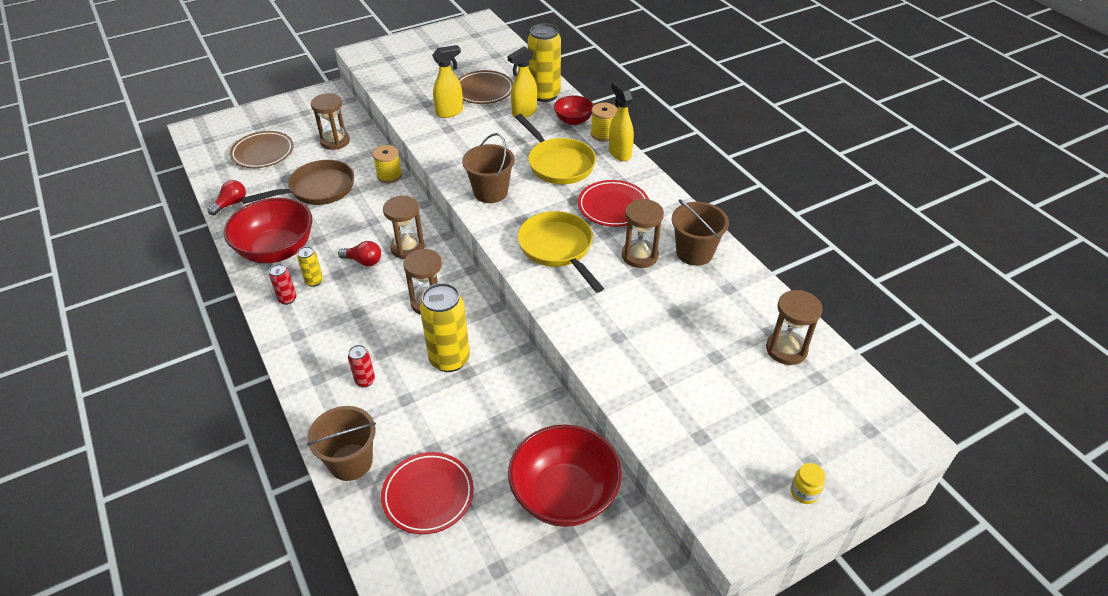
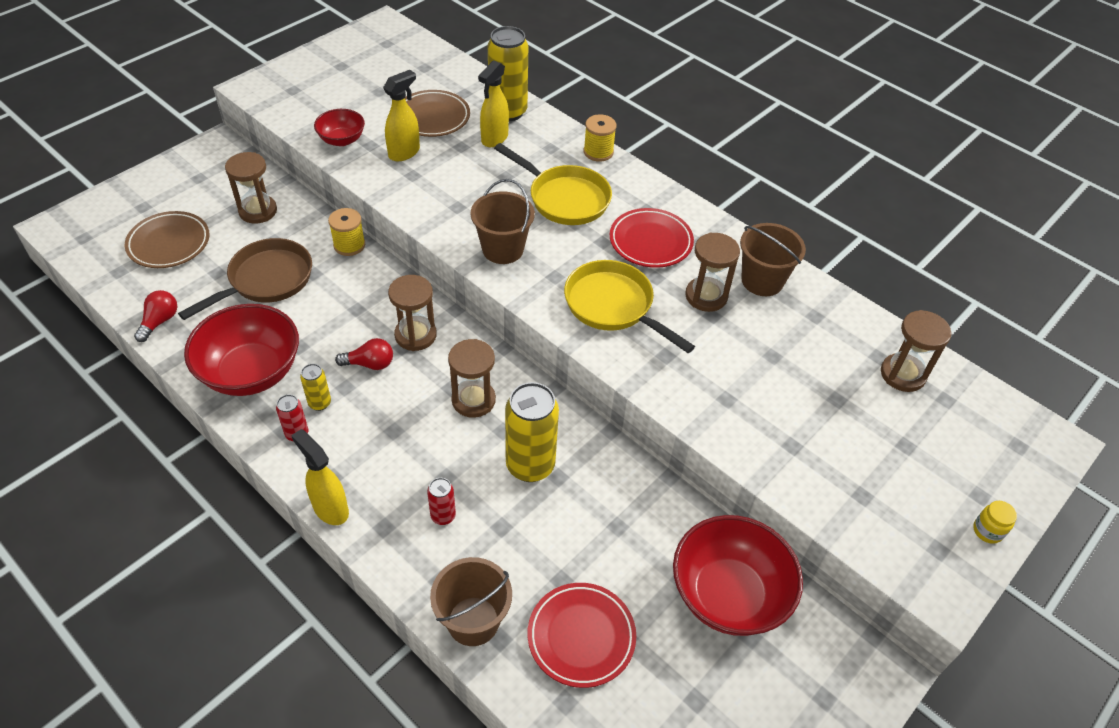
camera: 20 degrees left, 5 degrees up
red bowl [554,96,594,125] -> red bowl moved to [314,109,365,146]
yellow spray bottle [609,81,634,161] -> yellow spray bottle moved to [291,429,349,525]

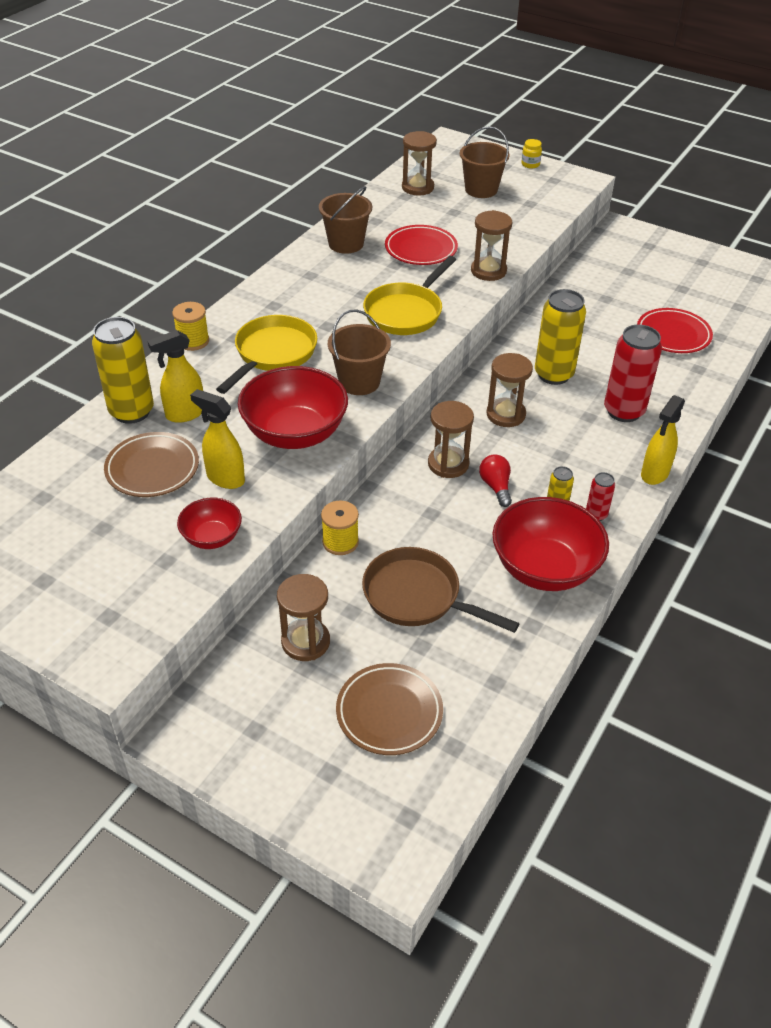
camera: 100 degrees left, 5 degrees down
red light bulb [134,290,177,342] -> none
red can [427,478,456,525] -> red can [604,325,662,422], size x2.05
brown bucket [430,557,512,646] -> brown bucket moved to [460,126,509,198]
yellow spray bottle [478,60,509,147] -> yellow spray bottle turned 135 degrees clockwise [148,330,203,423]
red plate [610,208,694,268] -> red plate moved to [385,225,458,265]
red bowl [673,515,803,636] -> red bowl moved to [238,366,348,449]
brown hourglass [685,233,740,312] -> brown hourglass moved to [471,210,512,281]

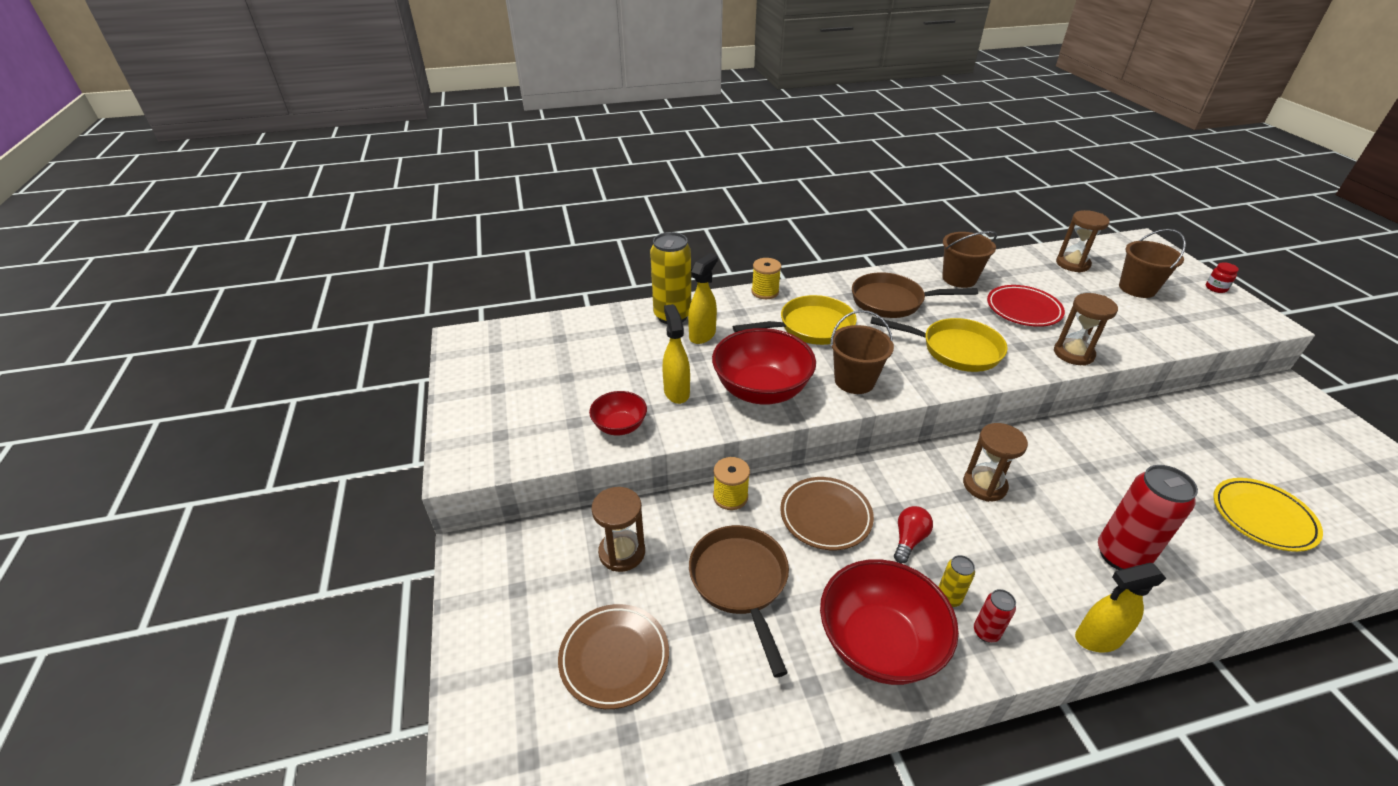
camera: 45 degrees right, 5 degrees down
brown plate [104,432,199,497] -> brown plate moved to [780,477,874,550]
yellow spray bottle [148,330,203,423] -> yellow spray bottle turned 105 degrees clockwise [688,253,718,344]
yellow pan [363,256,456,335] -> yellow pan turned 150 degrees counterclockwise [870,317,1008,372]
brown hourglass [428,401,474,478] -> none
yellow jar [521,139,542,168] -> red jar [1206,262,1239,293]
yellow can [535,289,586,385] -> none
red plate [637,308,713,353] -> yellow plate [1213,478,1323,552]
none -> brown pan [852,272,978,318]

